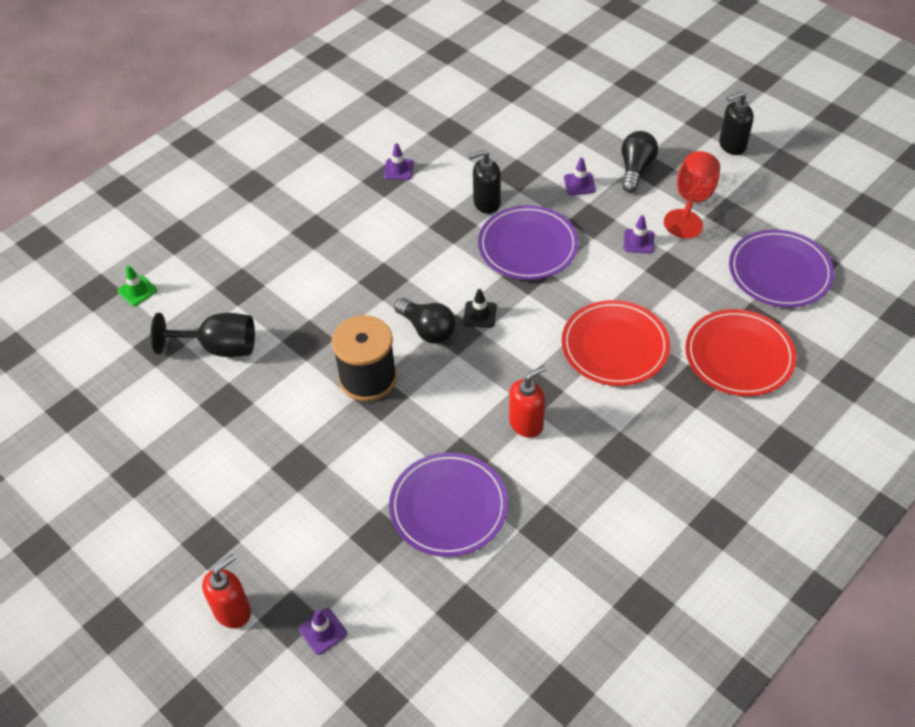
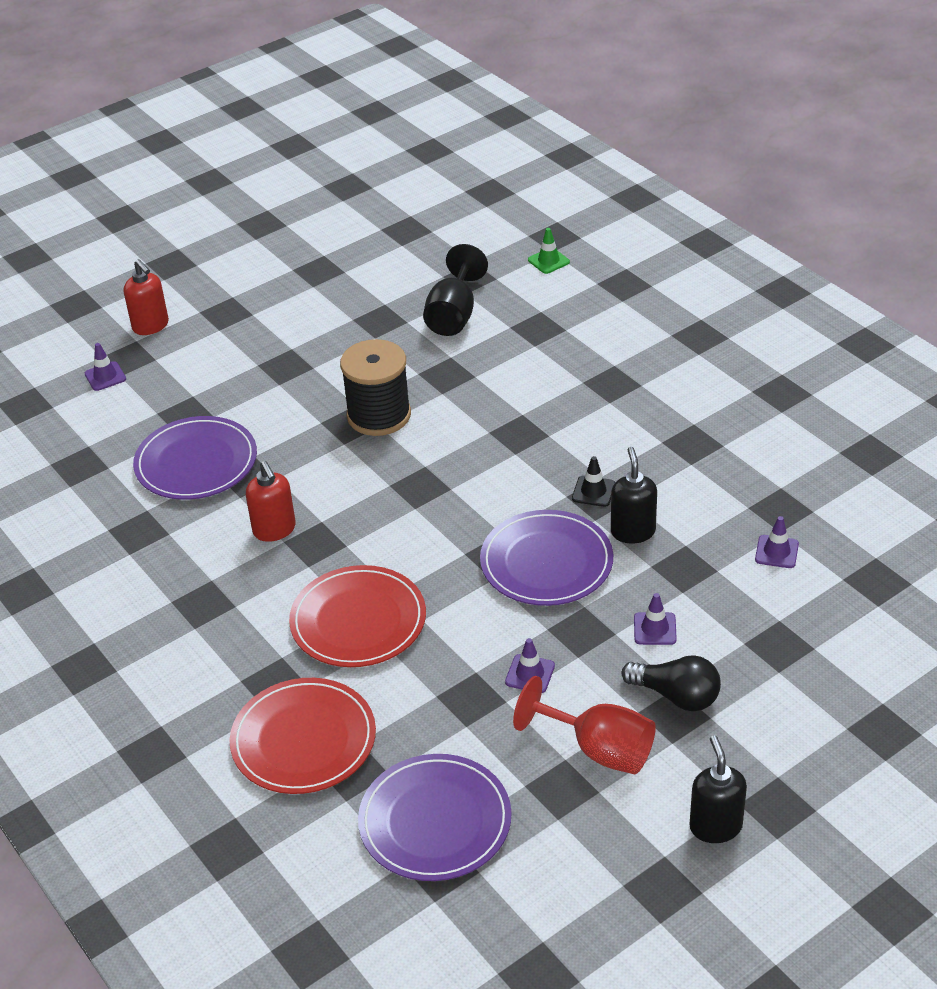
camera: 100 degrees right, 10 degrees down
purple traffic cone [384,143,414,180] -> purple traffic cone moved to [755,516,799,568]
black light bulb [394,298,456,344] -> none
black traffic cone [463,289,497,328] -> black traffic cone moved to [572,456,615,507]

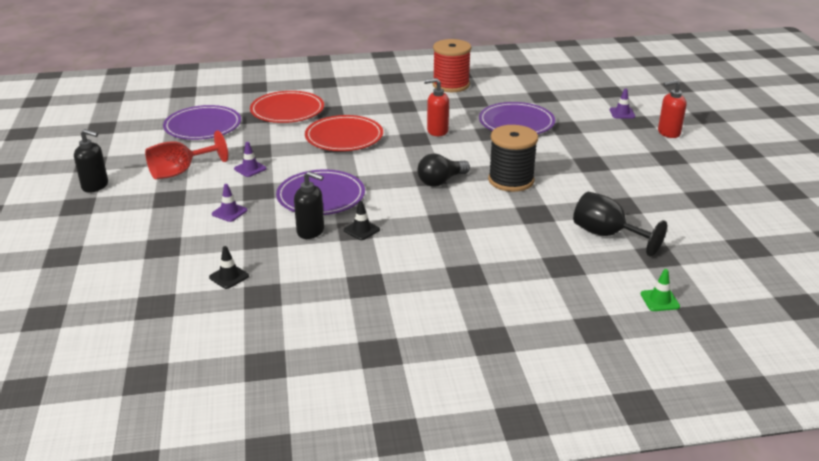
camera: 115 degrees right, 10 degrees down
black light bulb [622,655,721,711] -> black light bulb moved to [417,153,470,187]
purple traffic cone [755,516,799,568] -> black traffic cone [209,246,249,289]
none -> red spool [433,39,471,92]

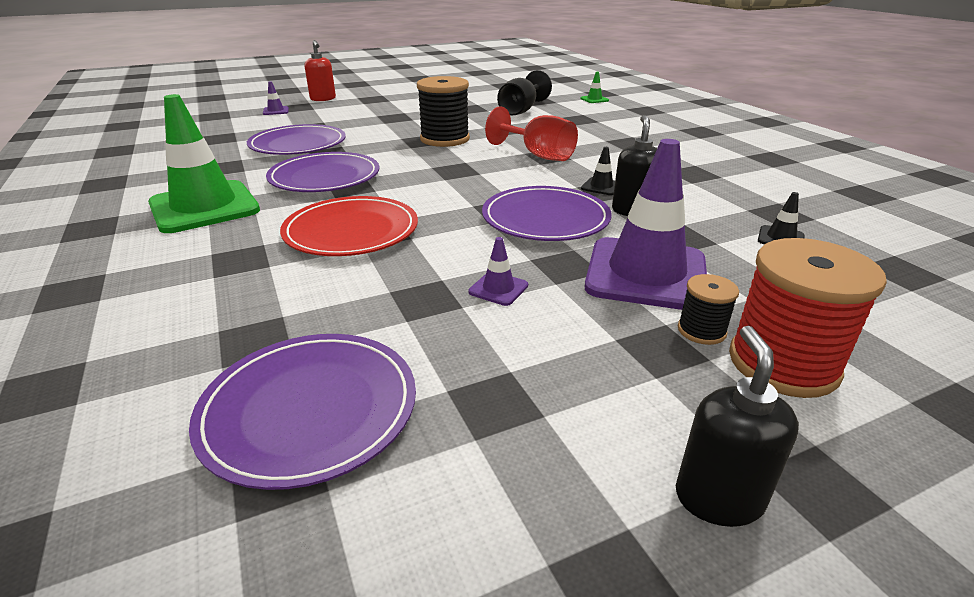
camera: 105 degrees left, 0 degrees up
red goblet [145,130,228,179] -> red goblet moved to [485,106,578,161]
purple traffic cone [212,184,247,222] -> purple traffic cone [585,139,707,310], size x2.48
red plate [250,91,324,123] -> none
black light bulb [417,153,470,187] -> none
red soap dispenser [424,78,449,136] -> purple plate [266,152,380,192]
red spool [433,39,471,92] -> red spool moved to [729,238,887,398]
none -> green traffic cone [148,94,260,233]
none -> black spool [678,274,739,345]

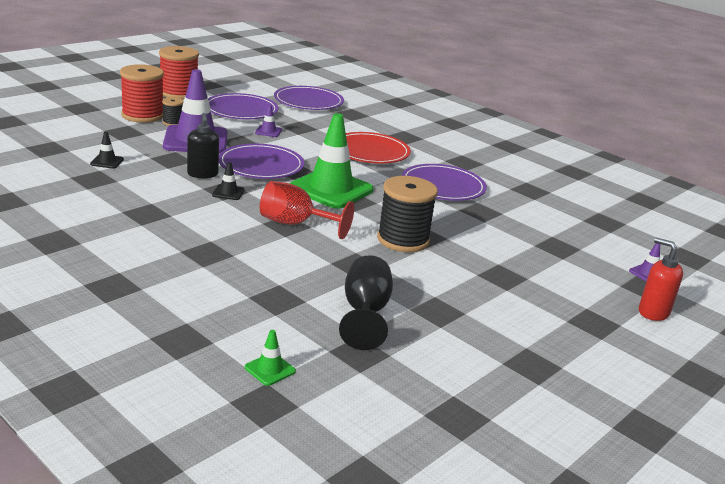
camera: 155 degrees right, 5 degrees down
green traffic cone [148,94,260,233] -> green traffic cone moved to [289,113,373,209]
purple plate [247,124,346,155] -> purple plate moved to [208,93,279,119]
black soap dispenser [676,326,799,527] -> red spool [159,46,199,100]

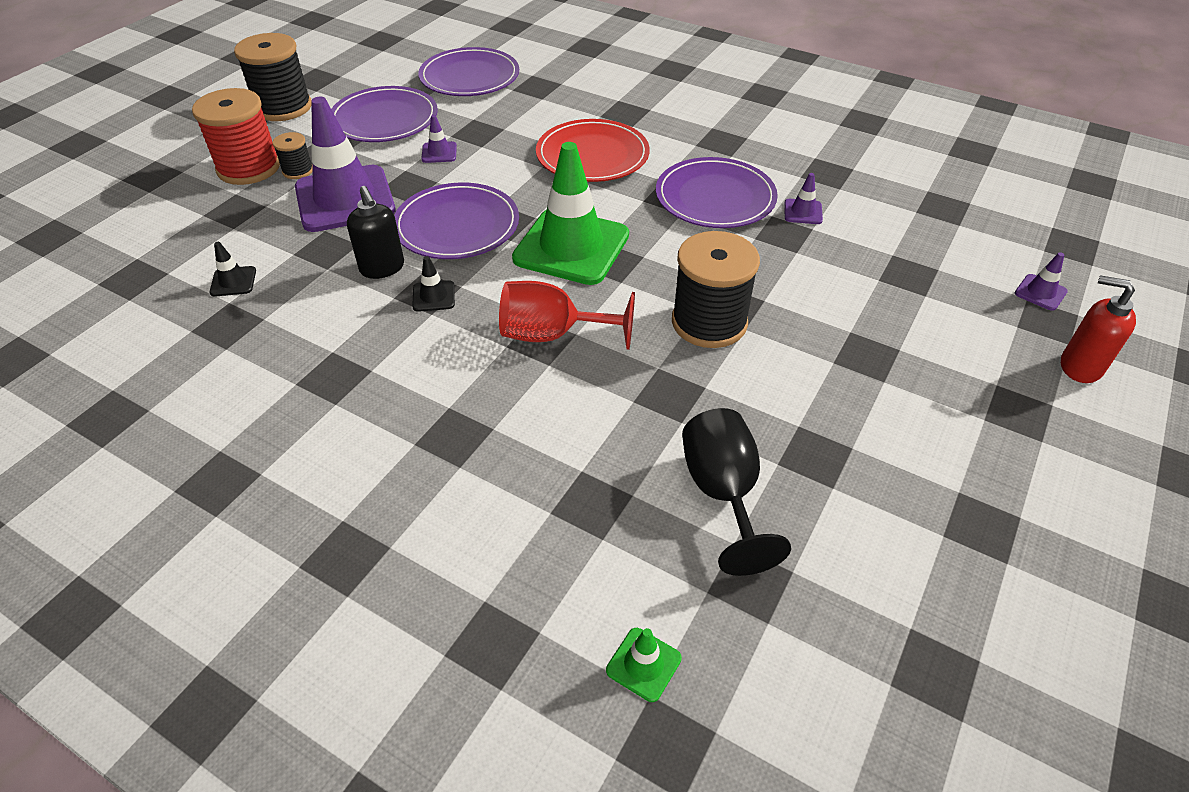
camera: 10 degrees left, 20 degrees up
red spool [159,46,199,100] -> black spool [234,33,312,121]
none -> purple traffic cone [784,173,823,224]

